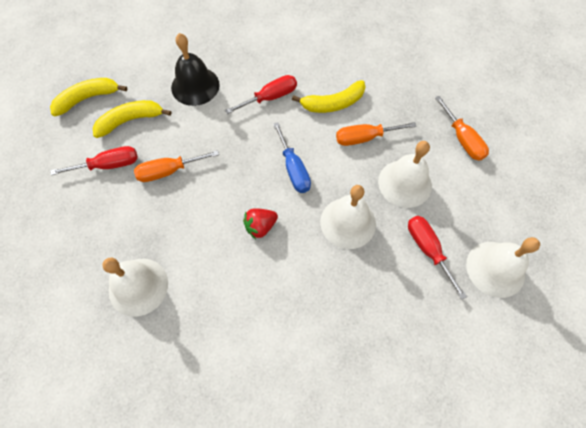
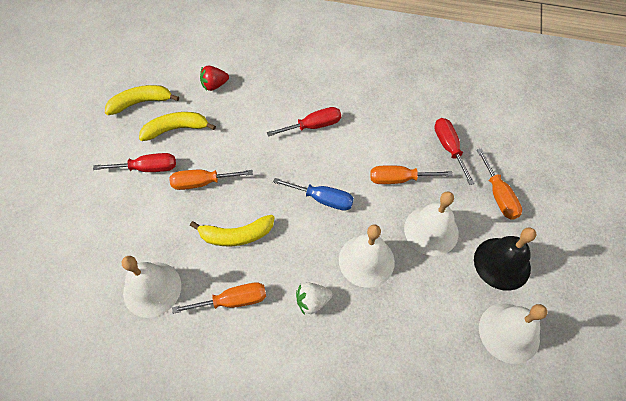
camera: 10 degrees right, 5 degrees down
black bell [171,33,220,106] -> black bell moved to [474,227,536,291]
red strawberry [243,208,278,239] -> red strawberry moved to [200,66,229,91]
blue screwdriver [273,122,311,193] -> blue screwdriver turned 60 degrees counterclockwise [273,178,354,211]
yellow banana [292,80,366,113] -> yellow banana moved to [190,215,274,246]
red screwdriver [408,216,467,300] -> red screwdriver moved to [434,118,475,185]
none -> orange screwdriver [172,282,266,314]
none -> white strawberry [296,282,332,315]

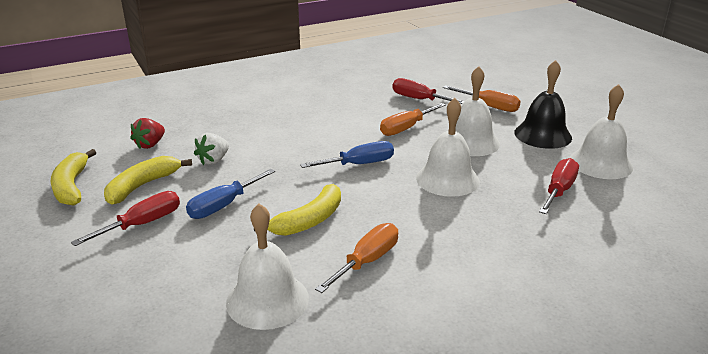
camera: 40 degrees left, 30 degrees down
yellow banana [105,85,179,115] -> yellow banana turned 45 degrees counterclockwise [50,149,96,206]
orange screwdriver [169,170,253,190] -> blue screwdriver [186,169,275,219]
red screwdriver [267,107,341,137] -> red screwdriver moved to [539,158,579,214]
white strawberry [296,282,332,315] -> white strawberry moved to [194,133,229,165]

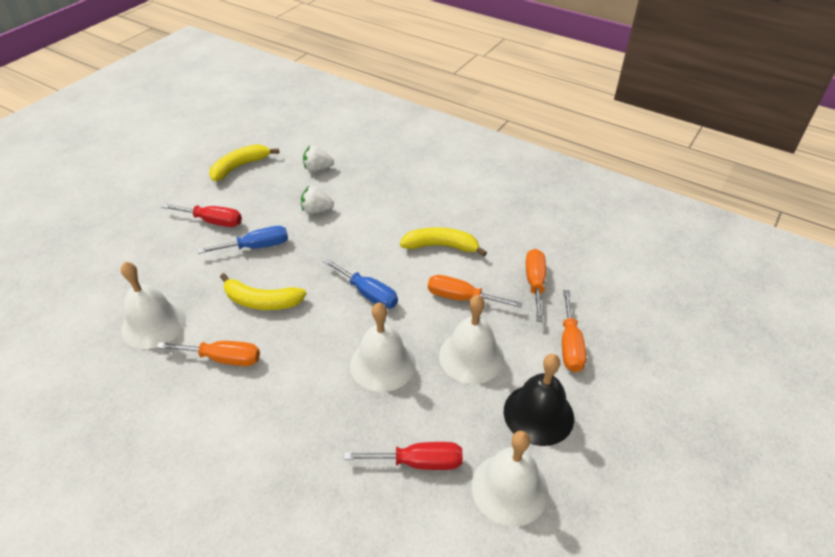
camera: 60 degrees right, 15 degrees up
yellow banana [104,156,192,205] -> yellow banana moved to [400,227,487,257]
red strawberry [130,118,165,149] -> white strawberry [303,145,334,172]
blue screwdriver [186,169,275,219] -> blue screwdriver turned 150 degrees clockwise [197,226,288,254]
red screwdriver [392,78,464,104] -> orange screwdriver [526,249,546,322]

